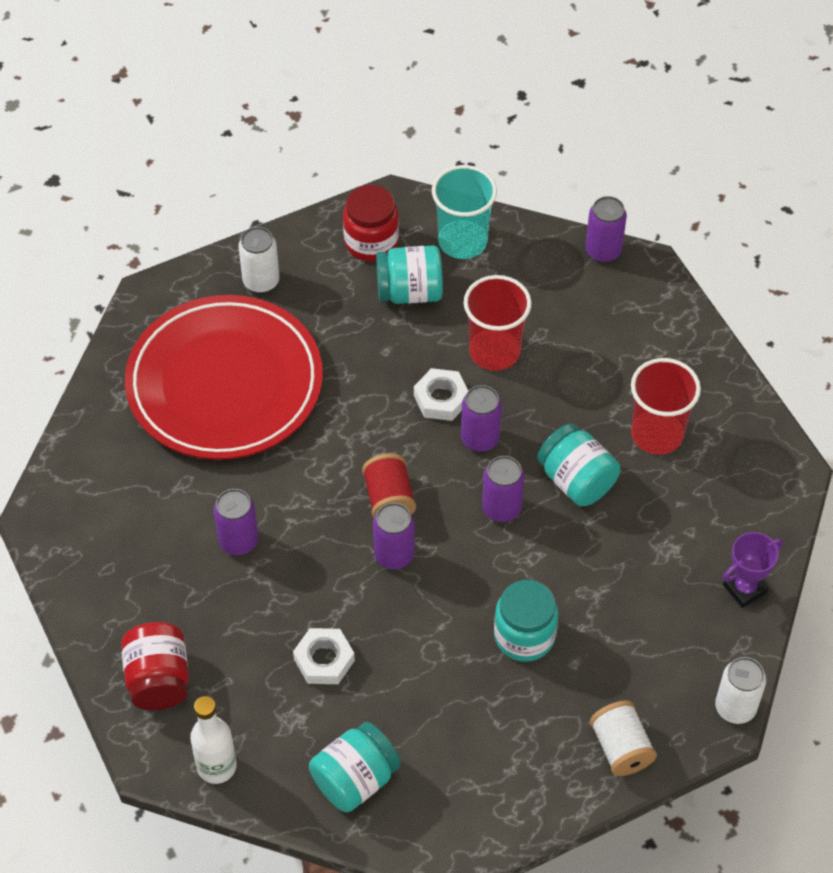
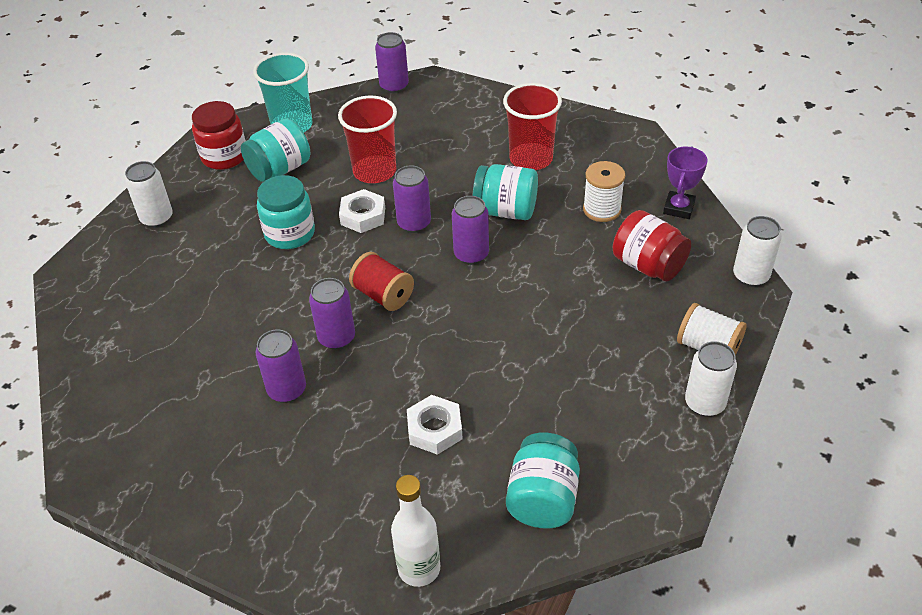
camera: 35 degrees left, 10 degrees down
red jar [121,622,189,710] -> red jar moved to [613,210,691,282]
red plate [125,295,323,460] -> none
purple can [373,503,414,569] -> purple can moved to [309,278,355,350]
turquoise jar [494,580,558,662] -> turquoise jar moved to [257,175,315,249]
none -> white spool [583,161,625,222]
none -> white can [685,341,737,417]

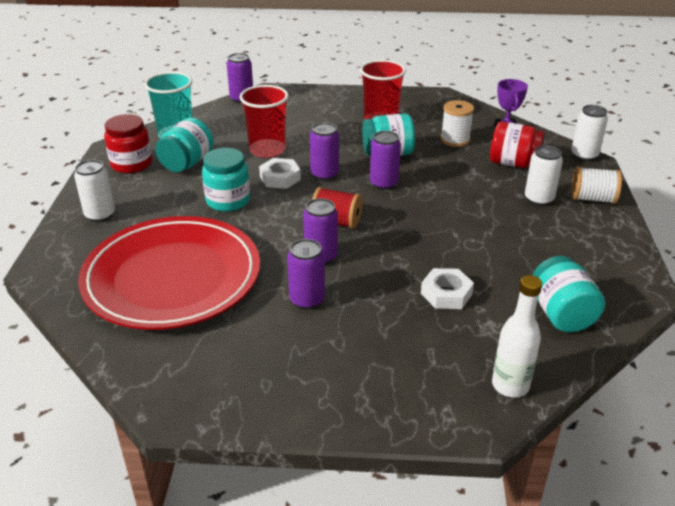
camera: 25 degrees left, 10 degrees down
white can [685,341,737,417] -> white can moved to [525,145,563,206]
none -> red plate [78,216,260,330]

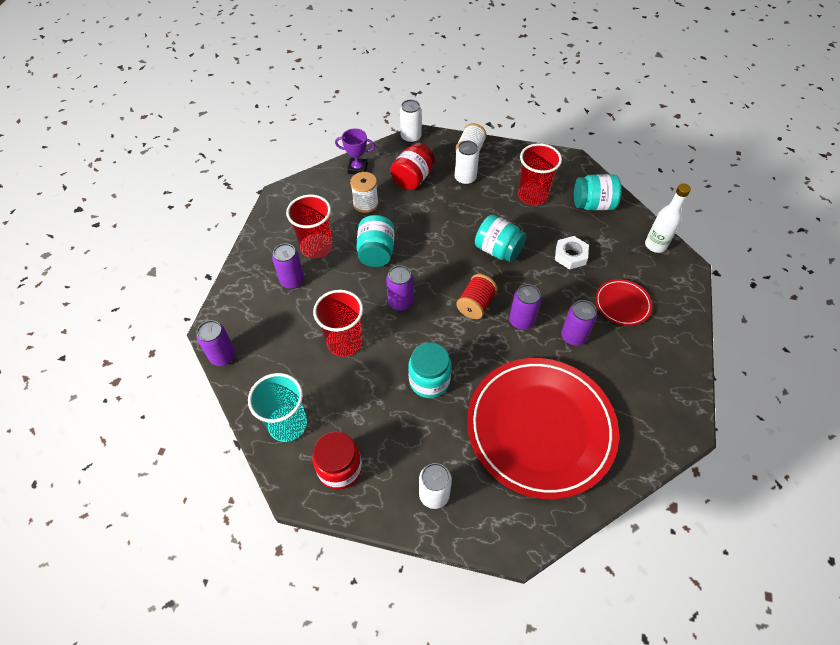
camera: 80 degrees left, 20 degrees up
turquoise jar [155,118,214,172] -> turquoise jar moved to [475,215,527,262]
white nut [259,158,301,189] -> none
purple can [370,131,401,190] -> purple can moved to [272,243,304,289]
none -> red cup [518,143,562,205]
none -> red plate [595,279,652,326]

